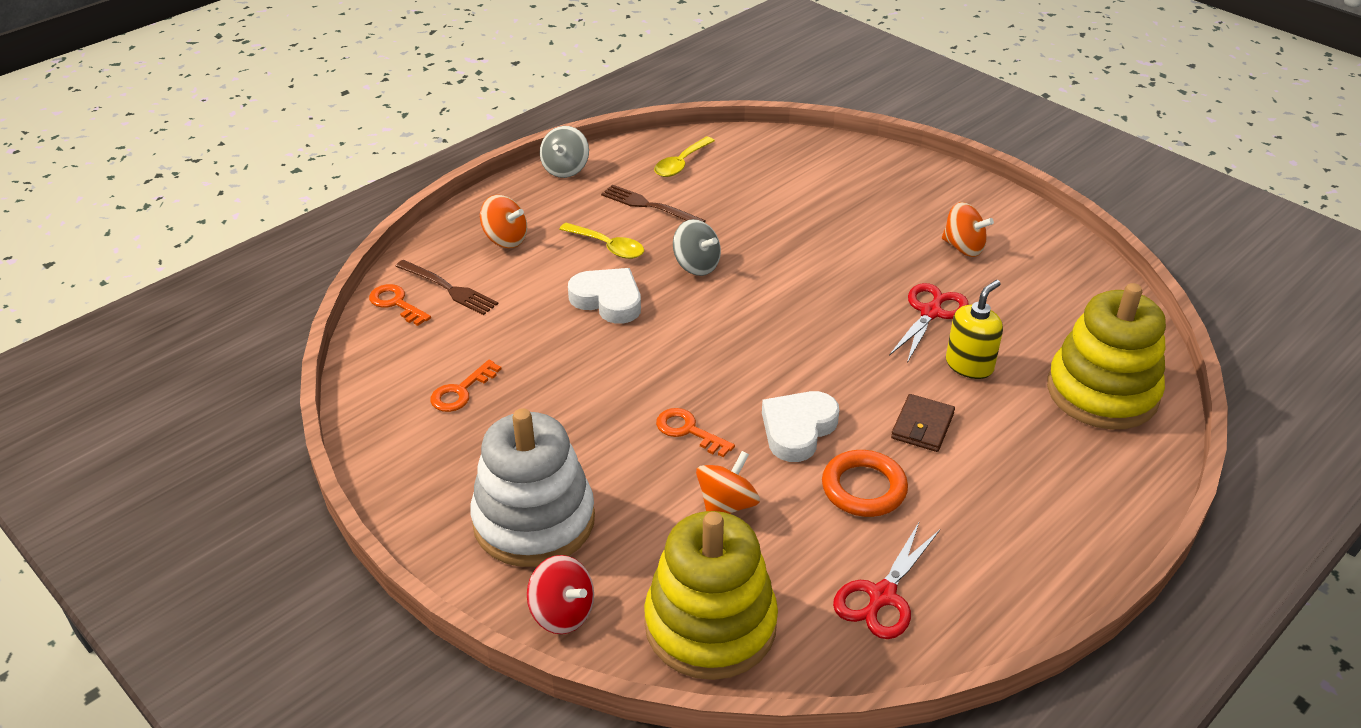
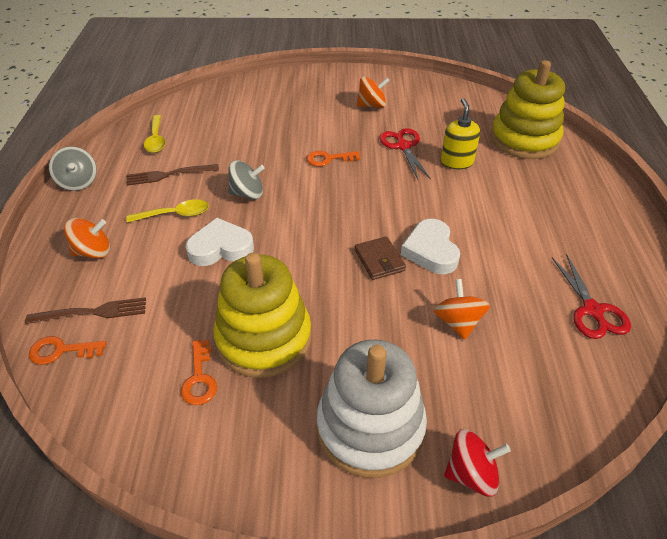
camera: 45 degrees left, 5 degrees up
yellow stacking toy [644,511,778,680] -> yellow stacking toy moved to [214,253,312,378]
orange key [656,408,735,457] -> orange key moved to [307,151,360,167]
orange ring [822,450,908,517] -> none
brown wallet [891,394,955,452] -> brown wallet moved to [355,236,406,280]

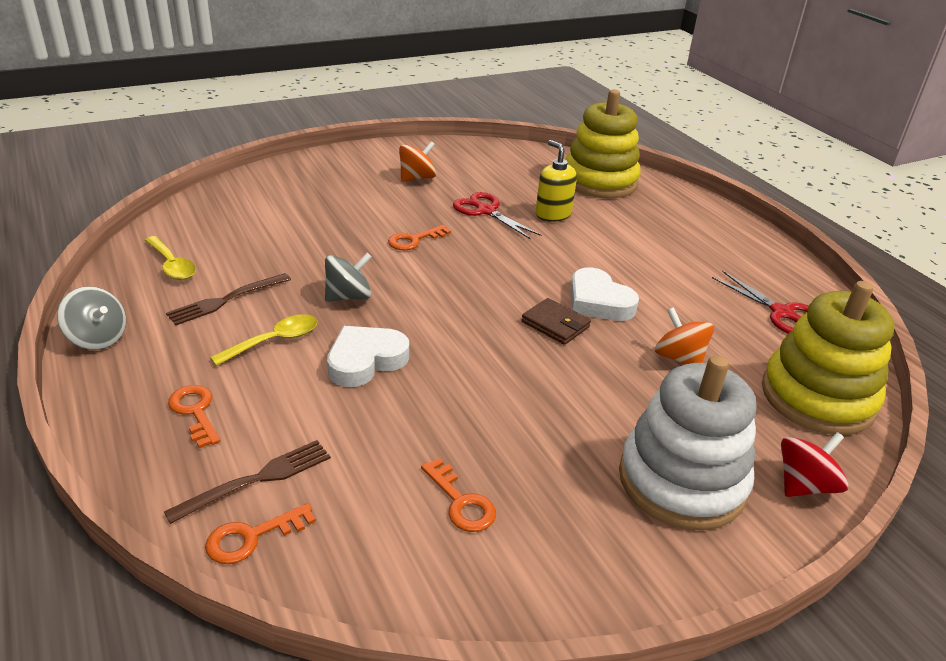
camera: 30 degrees left, 10 degrees down
orange spinning top [64,218,110,258] -> orange key [168,385,221,448]
yellow stacking toy [214,253,312,378] -> yellow stacking toy moved to [762,281,895,435]

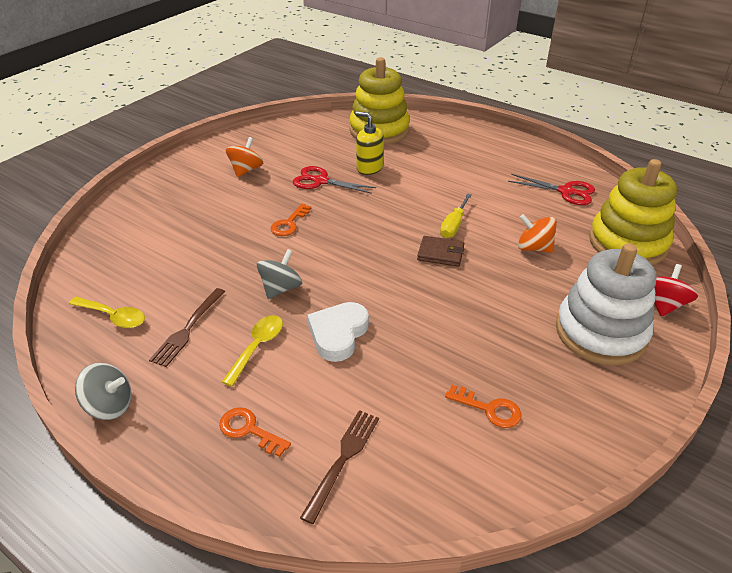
camera: 25 degrees left, 5 degrees up
orange key [205,503,316,564] -> none
white heart [570,267,639,321] -> yellow screwdriver [440,193,472,238]

